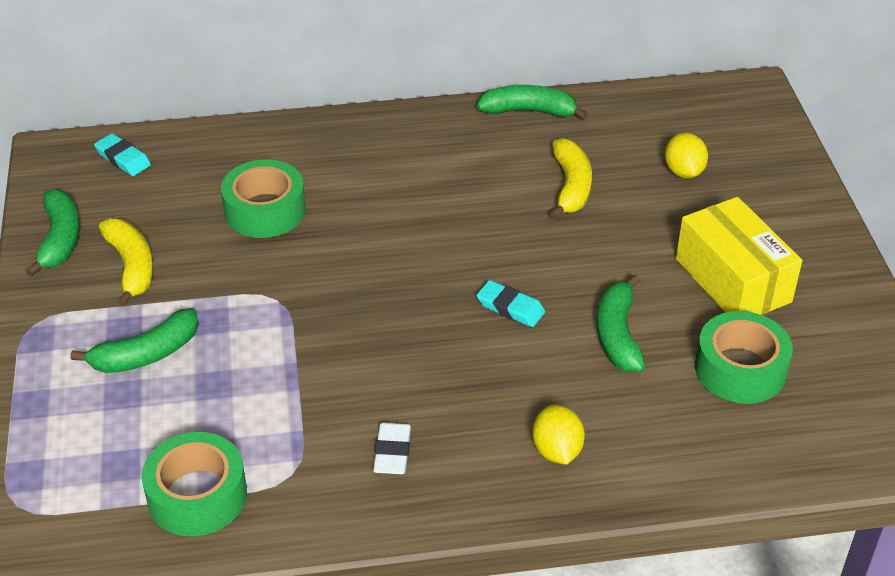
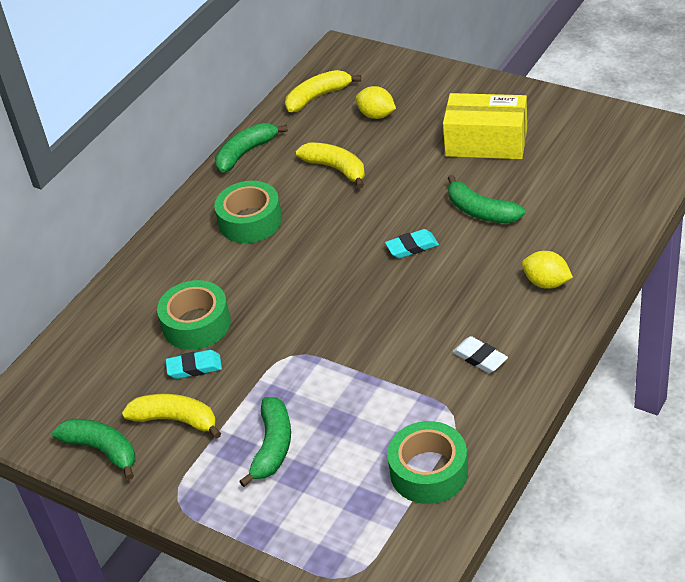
camera: 45 degrees left, 0 degrees up
turquoise eraser [94,133,151,176] -> turquoise eraser moved to [166,350,222,379]
green tape [695,311,793,404] -> green tape moved to [214,181,282,243]
none -> yellow banana [285,70,361,112]

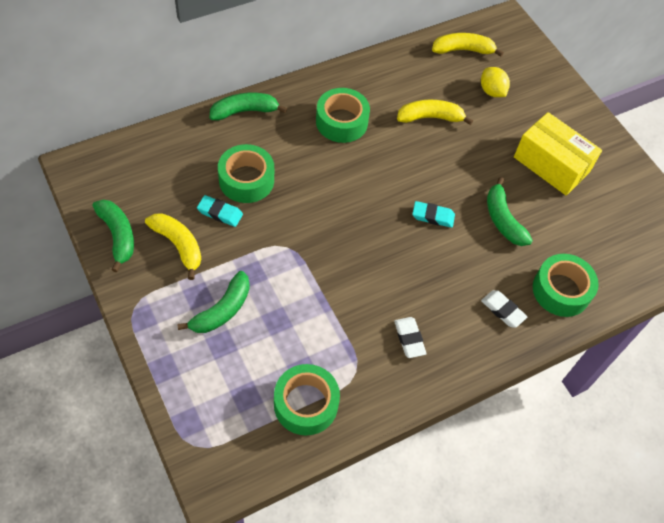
camera: 20 degrees right, 15 degrees up
green banana [215,123,288,173] -> green banana moved to [209,93,287,120]
yellow banana [296,142,365,189] -> yellow banana turned 75 degrees counterclockwise [397,100,473,125]
yellow lemon [522,251,573,289] -> white eraser [481,290,527,328]
none -> green tape [533,254,599,317]

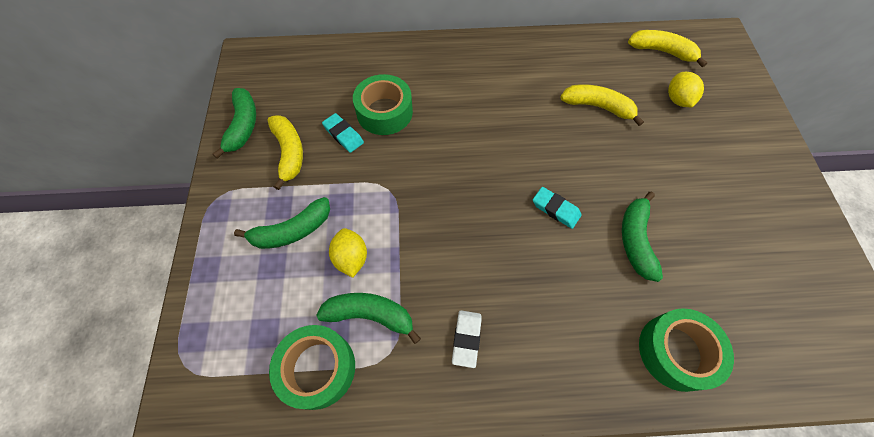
camera: 30 degrees right, 5 degrees up
green banana [209,93,287,120] -> green banana moved to [316,293,421,344]
green tape [316,88,370,143] -> none
white eraser [481,290,527,328] -> none
yellow box [514,112,602,196] -> none
none -> yellow lemon [329,228,367,278]

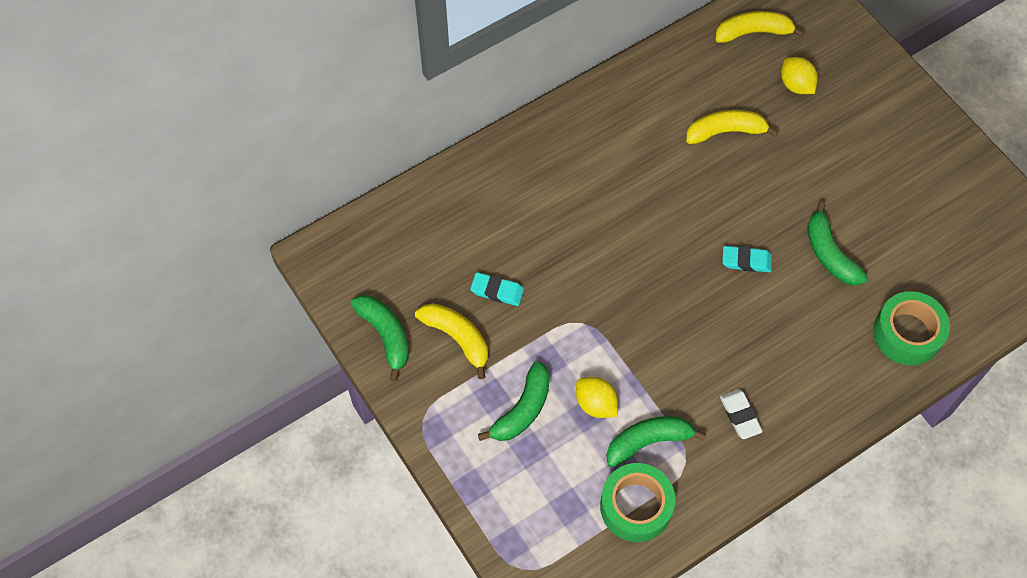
camera: 30 degrees left, 0 degrees up
green tape [353,74,413,135] -> none

